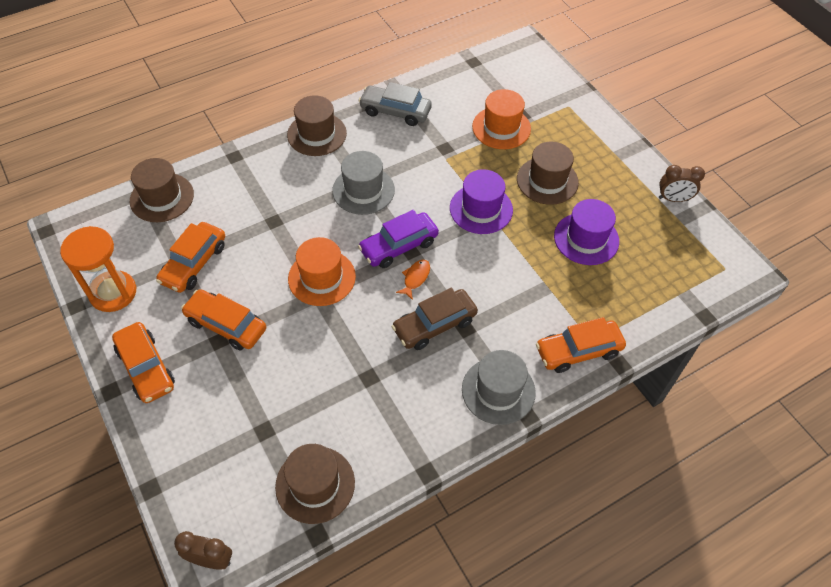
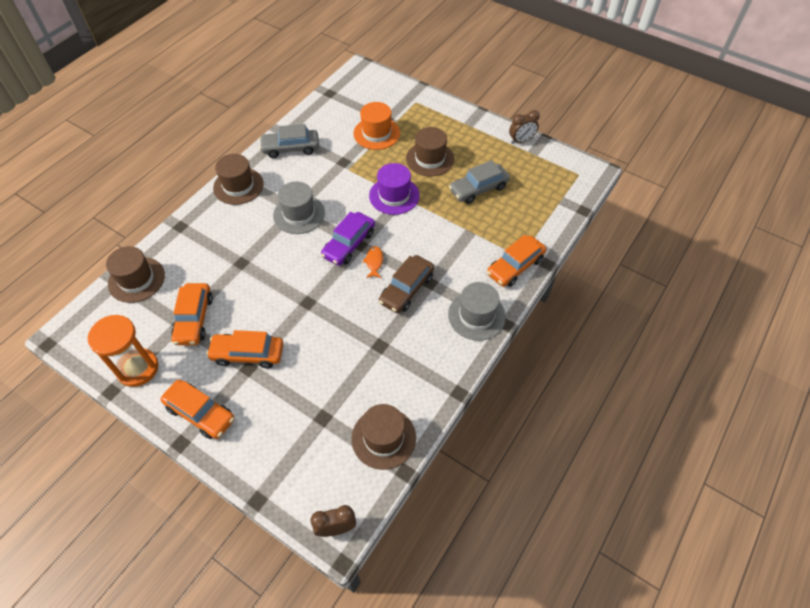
camera: 25 degrees left, 0 degrees up
orange hat [288,237,356,306] -> none
purple hat [554,199,619,265] -> grey car [449,160,510,204]

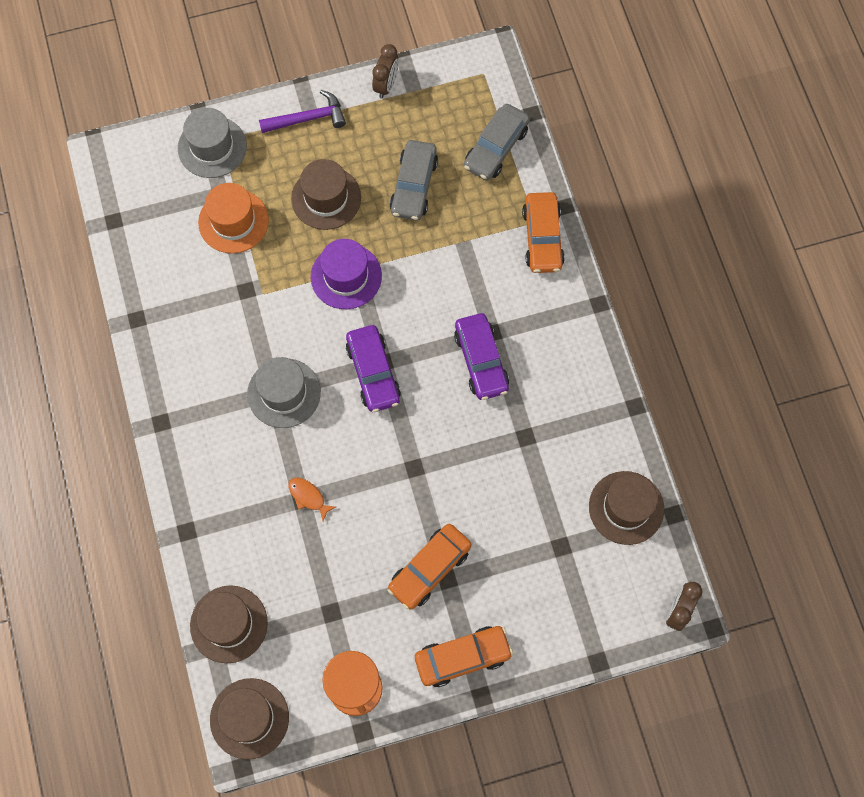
camera: 50 degrees left, 15 degrees up
orange car [171,283,213,345] -> none
brown hat [213,154,264,205] -> brown hat moved to [210,678,289,760]
grey car [259,124,319,158] -> grey car moved to [464,104,530,181]
orange fish [362,246,383,278] -> orange fish moved to [288,478,336,521]
brown car [379,255,434,313] -> purple car [454,313,509,400]
grey hat [448,282,506,341] -> grey hat moved to [178,108,247,178]
none -> purple hammer [259,90,346,133]

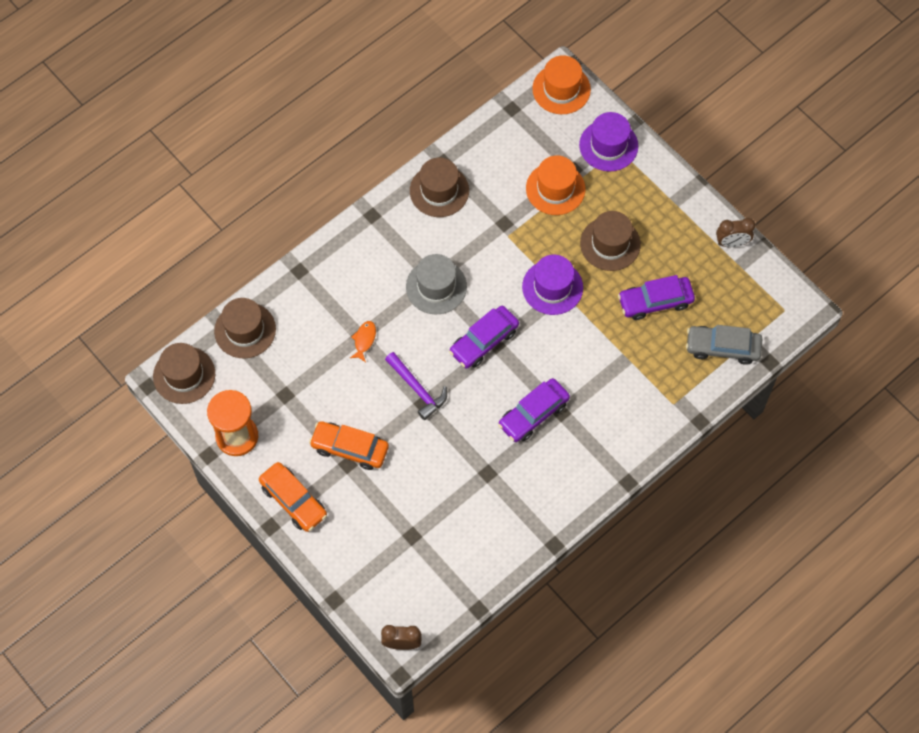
camera: 65 degrees right, 5 degrees down
grey hat [178,108,247,178] -> purple hat [579,112,638,171]
purple hammer [259,90,346,133] -> purple hammer moved to [385,352,447,420]
grey car [390,140,438,221] -> purple car [618,275,695,320]
orange car [522,192,565,273] -> none
brown hat [589,471,664,545] -> brown hat moved to [410,158,469,217]
none -> orange hat [532,55,591,114]

